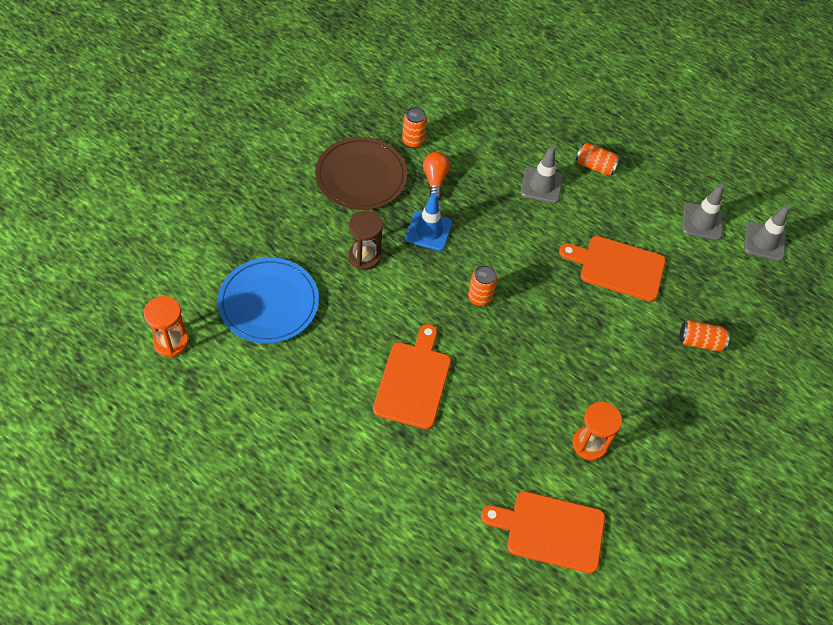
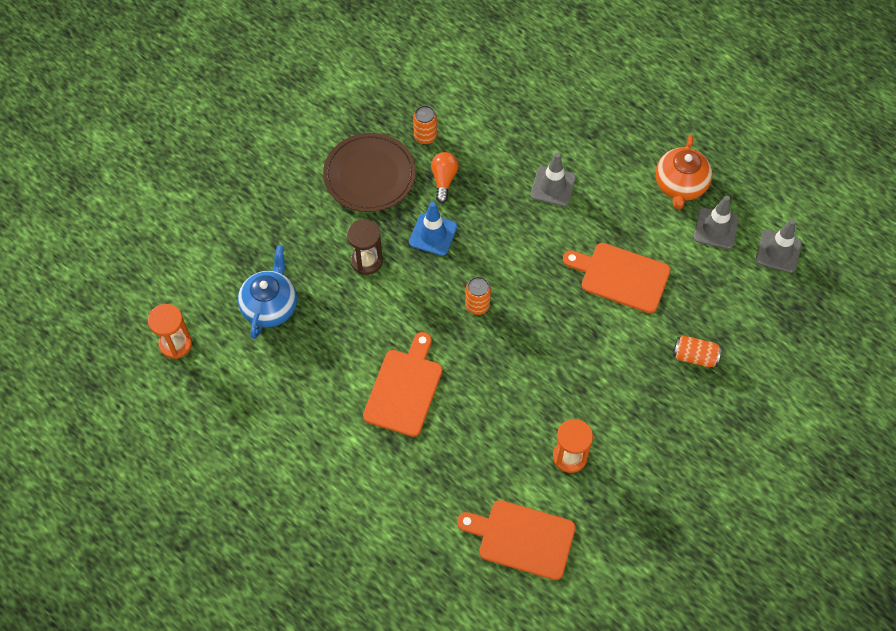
camera: 10 degrees right, 5 degrees up
blue plate [218,257,319,344] -> blue teapot [238,245,297,339]
orange can [576,143,620,175] -> none
none -> orange teapot [655,135,712,210]

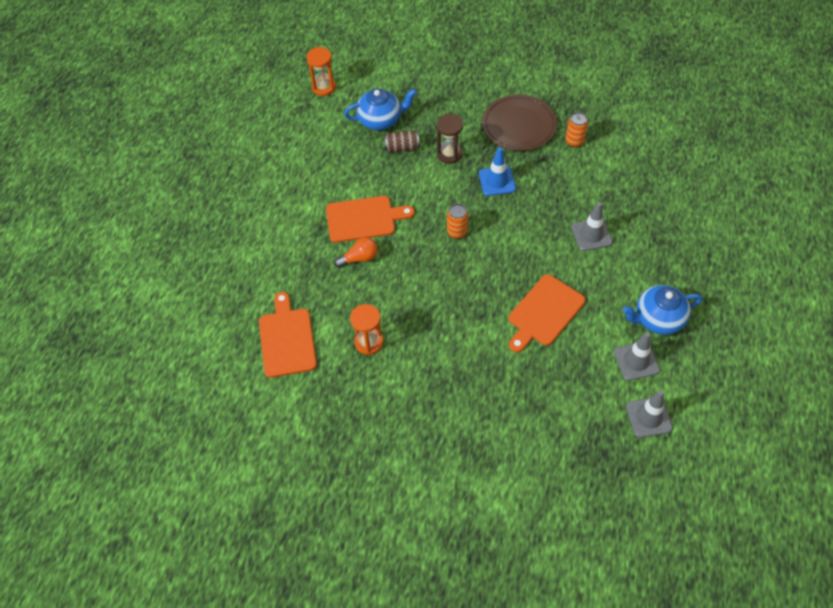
camera: 65 degrees right, 5 degrees down
orange light bulb [431,152,459,203] -> orange light bulb moved to [334,237,378,268]
orange cutting board [563,243,671,313] -> orange cutting board turned 135 degrees counterclockwise [508,274,586,352]
orange teapot [655,135,712,210] -> blue teapot [623,285,702,335]
orange can [673,335,722,367] -> none
none -> brown can [384,131,420,153]

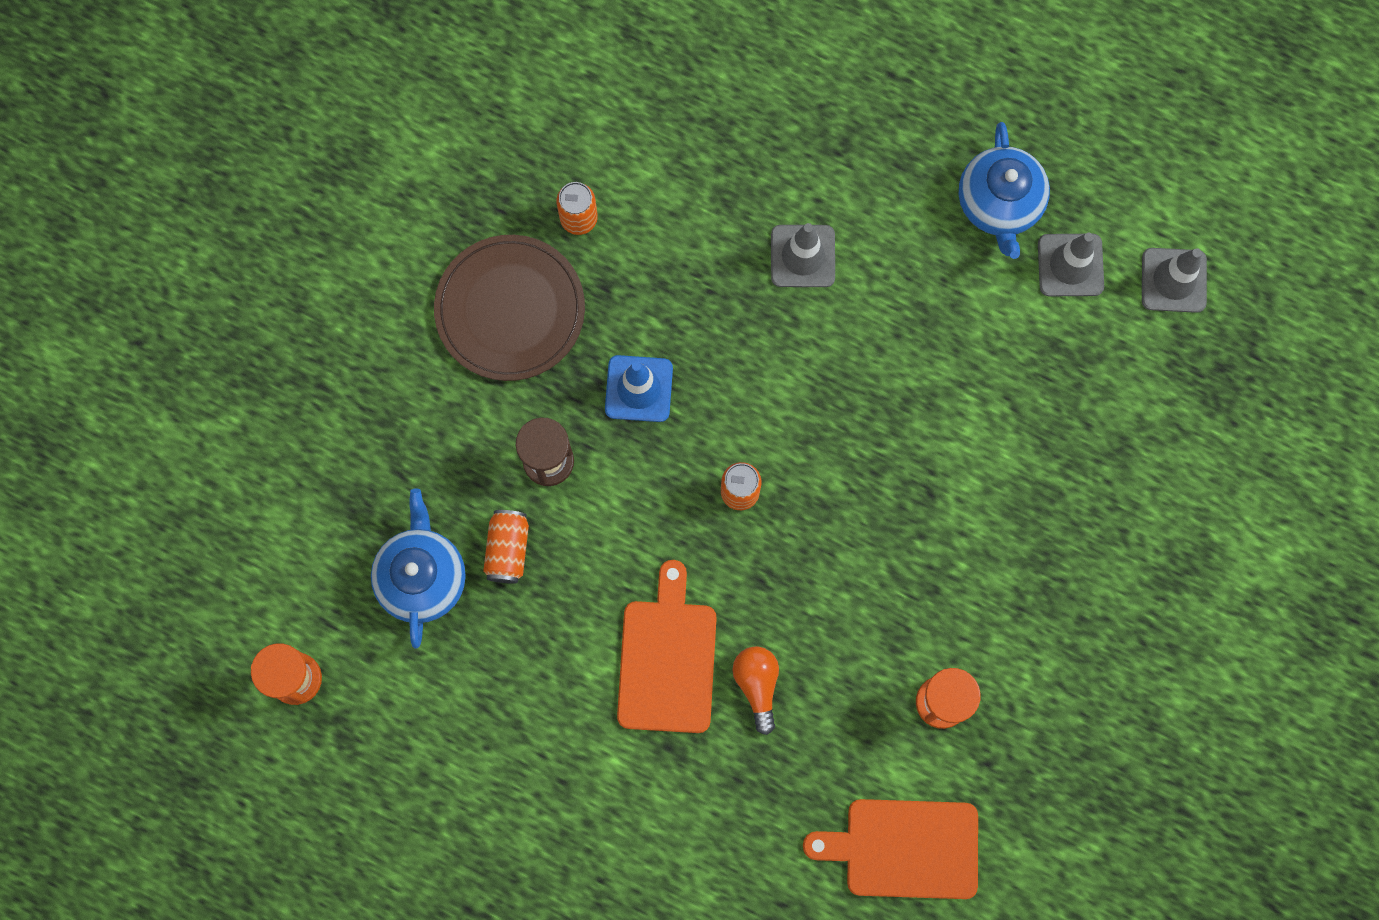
camera: 80 degrees left, 20 degrees up
brown can [384,131,420,153] -> orange can [483,510,529,584]
orange cutting board [508,274,586,352] -> none

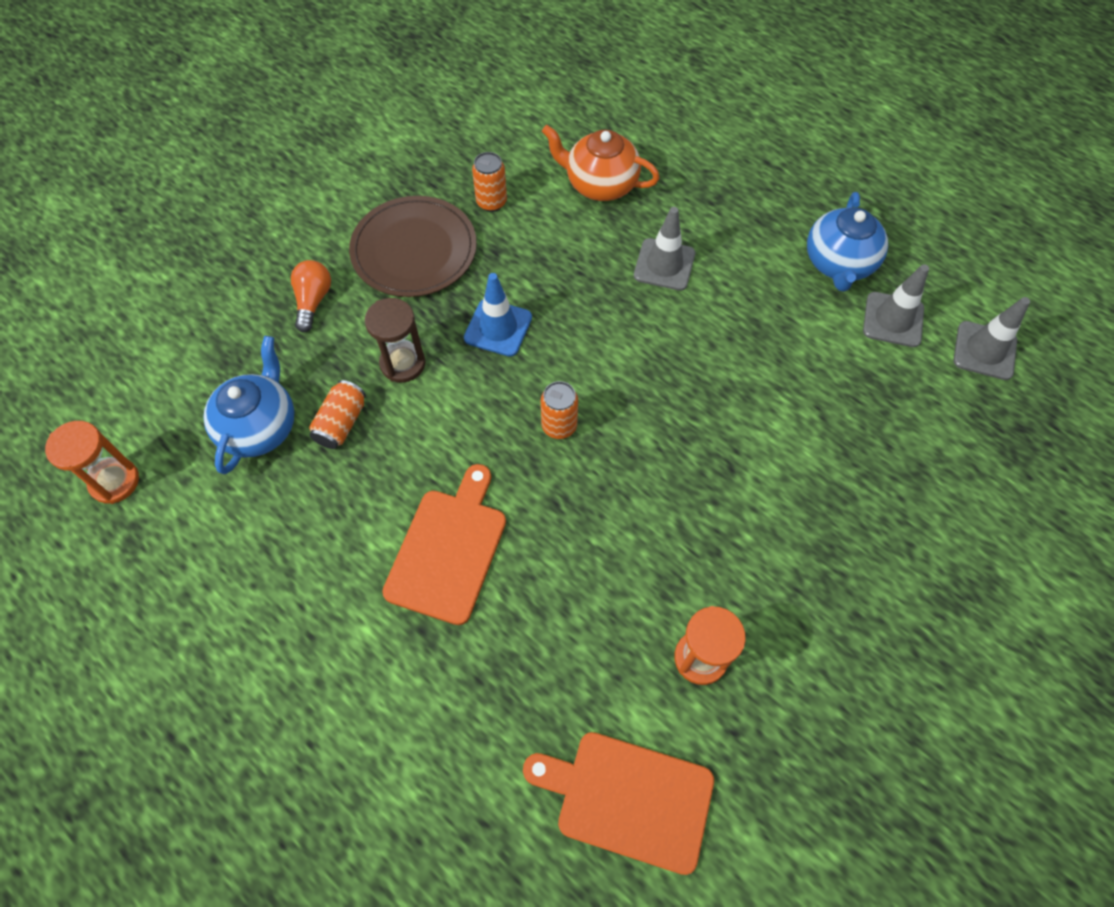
camera: 15 degrees right, 15 degrees down
orange light bulb [732,646,779,735] -> orange light bulb moved to [291,260,331,332]
none -> orange teapot [542,125,660,201]

